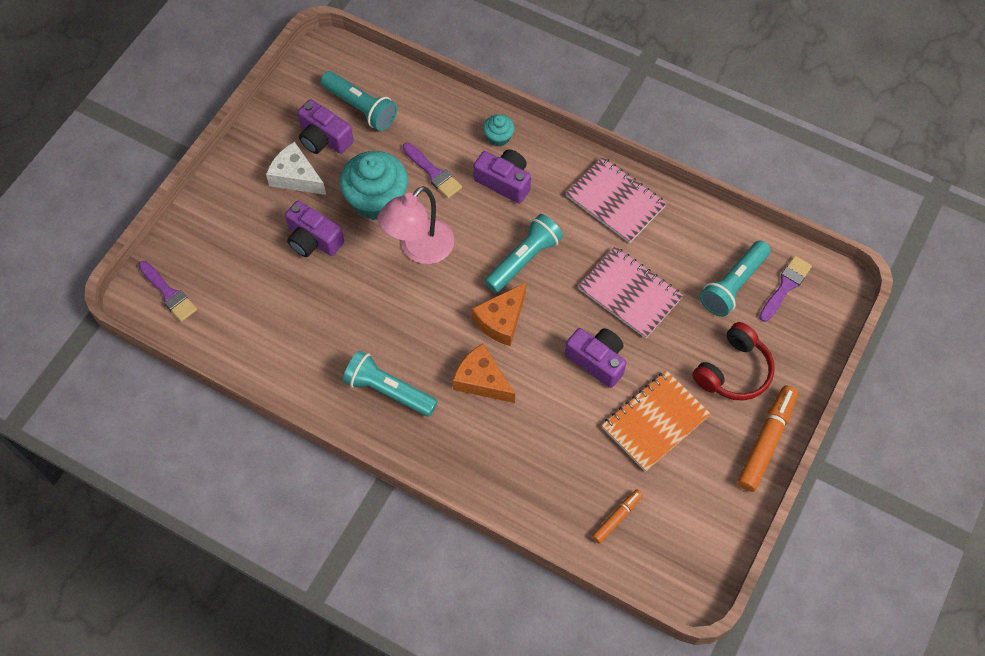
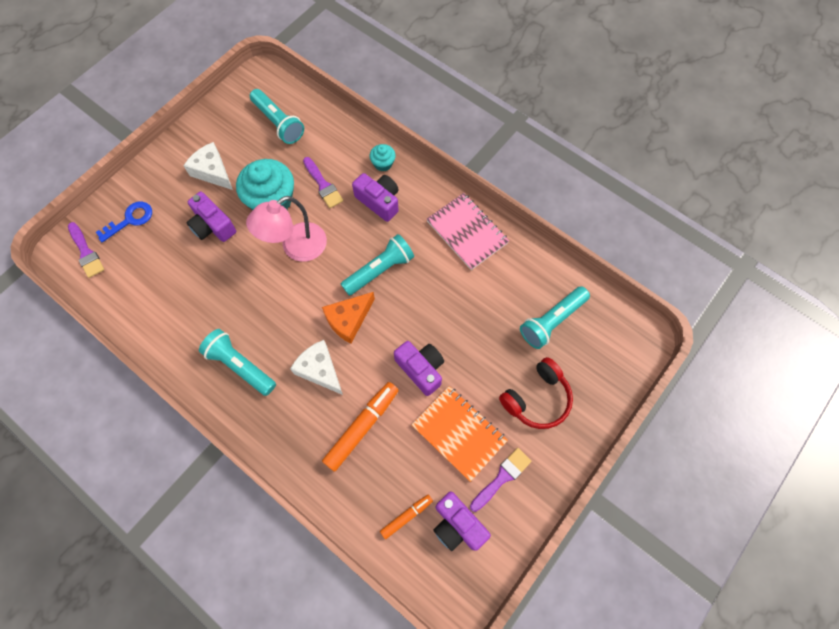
camera: 10 degrees right, 5 degrees up
purple camera [298,99,354,154] -> purple camera moved to [433,492,491,551]
orange cheese [453,343,515,403] -> white cheese [290,340,343,395]
pink notebook [578,247,683,338] -> none
orange notebook [602,370,711,472] -> orange notebook turned 75 degrees clockwise [412,386,508,482]
orange marker [737,385,798,492] -> orange marker moved to [322,382,399,472]
purple brush [759,256,812,322] -> purple brush moved to [470,448,531,512]
none -> blue key [95,201,152,242]

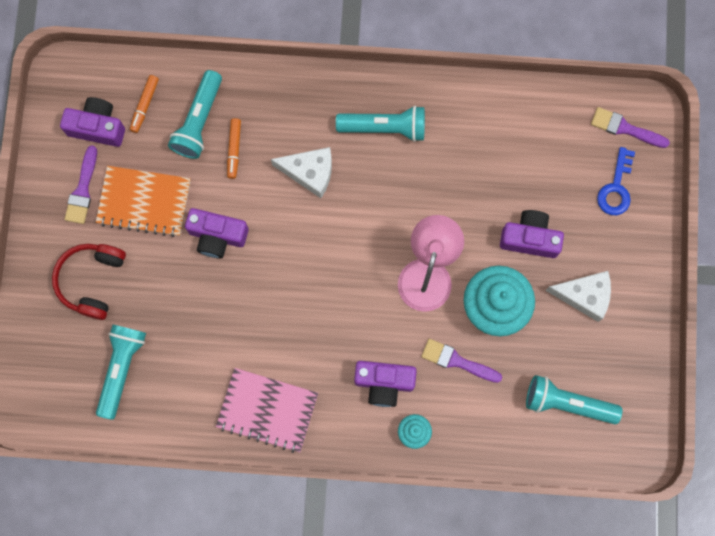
camera: 145 degrees right, 10 degrees up
orange cheese [322,292,375,344] -> none
orange marker [322,382,399,472] -> orange marker [227,118,241,179], size x0.56
turquoise flashlight [341,234,414,296] -> turquoise flashlight moved to [168,70,222,159]

